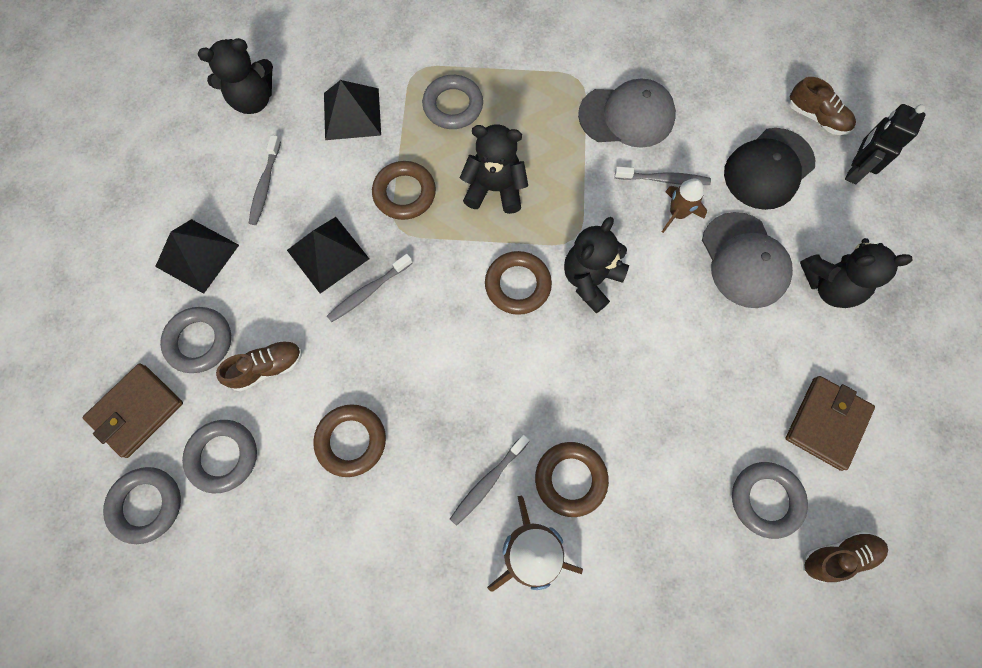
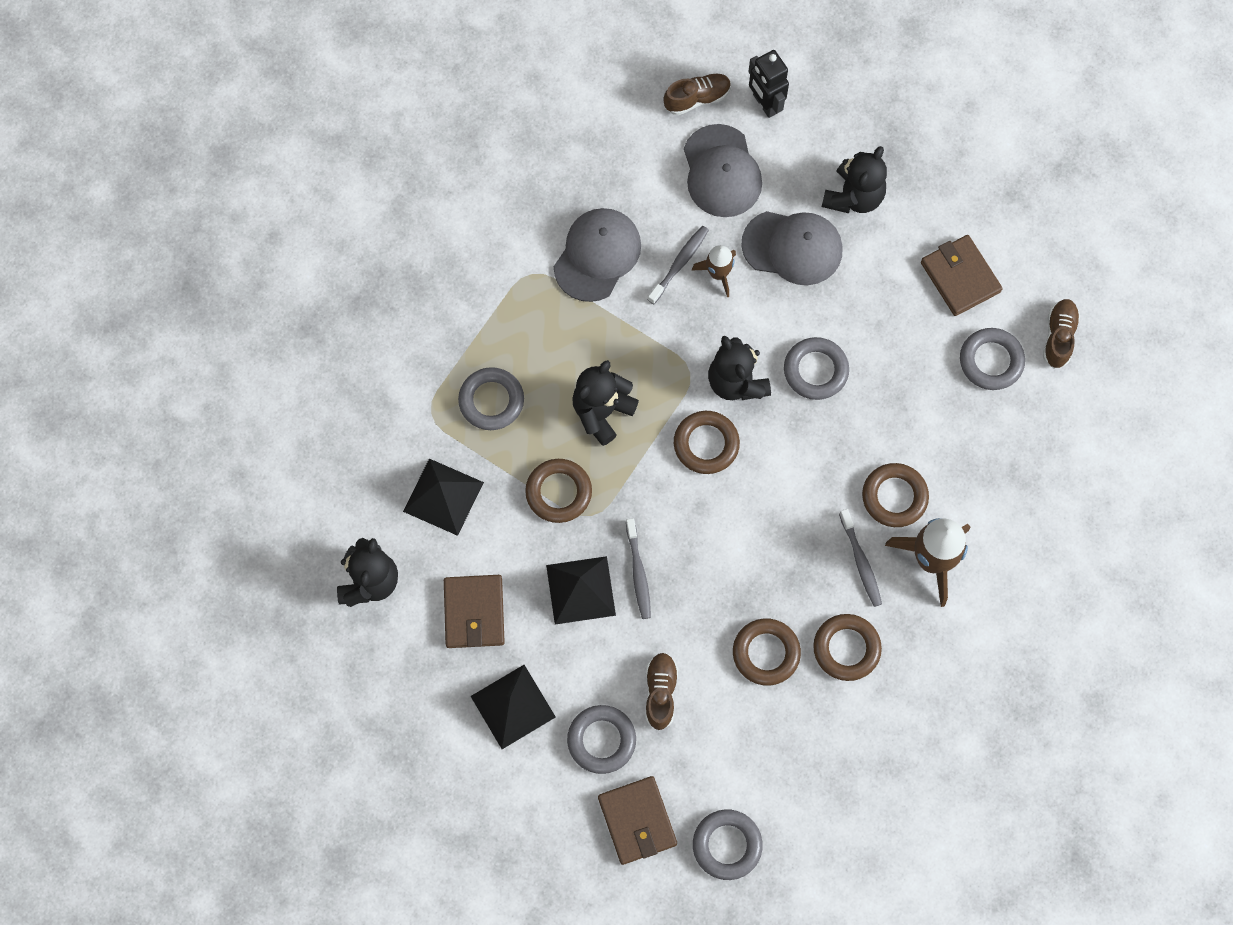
camera: 60 degrees left, 0 degrees up
grey ring [182,420,257,493] -> grey ring moved to [784,337,849,400]
grey toothbrush [249,135,281,225] -> brown wallet [444,575,505,648]
black cap [724,128,815,210] -> grey cap [684,124,762,217]
none -> brown ring [813,614,882,681]

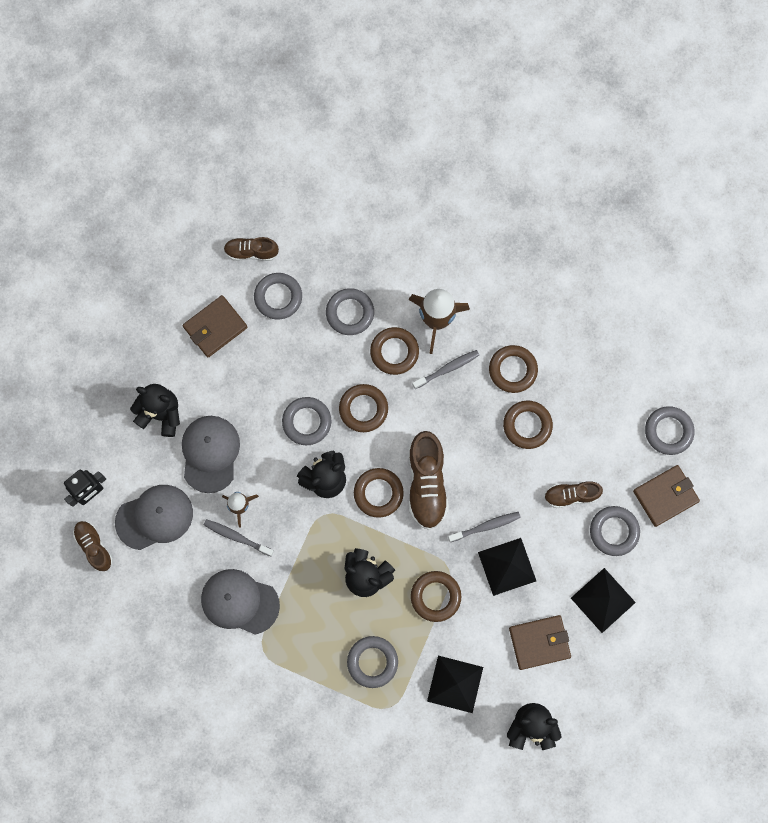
camera: 100 degrees left, 5 degrees up
none -> grey ring [326,288,374,335]
none -> brown ring [339,384,388,432]
none -> brown shoe [409,431,448,530]

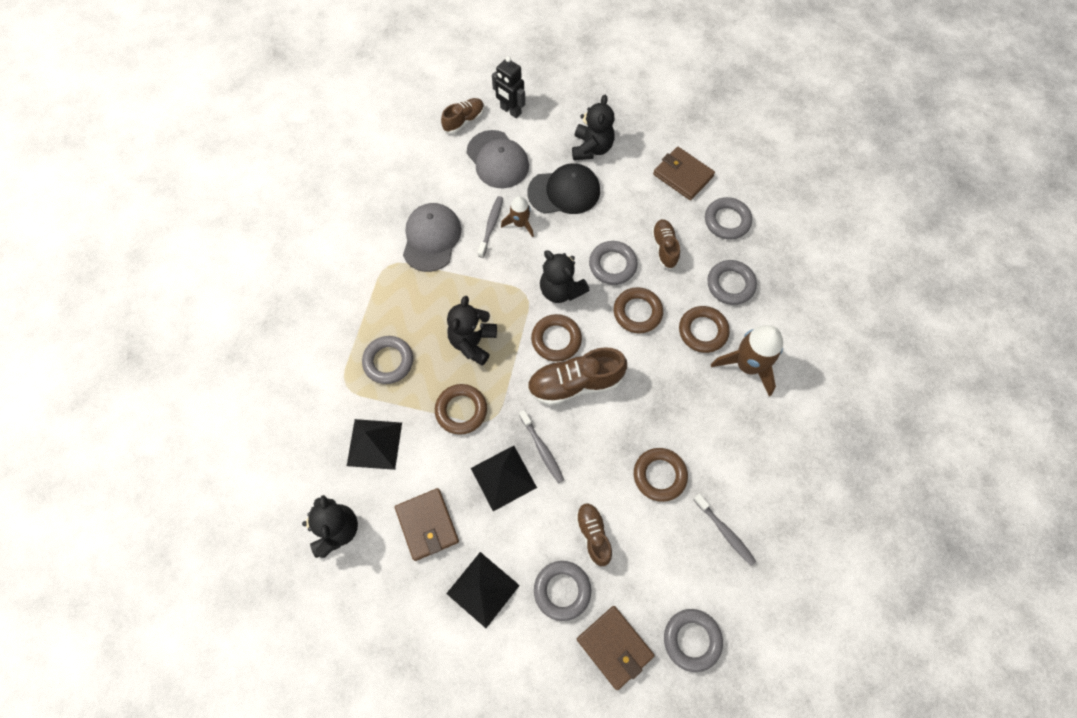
camera: 80 degrees right, 10 degrees down
grey cap [182,416,240,493] -> black cap [528,163,600,214]
brown shoe [224,237,279,261] -> brown shoe moved to [652,219,680,269]
grey toothbrush [412,350,479,389] -> grey toothbrush moved to [693,494,756,566]
brown ring [489,345,538,393] -> none

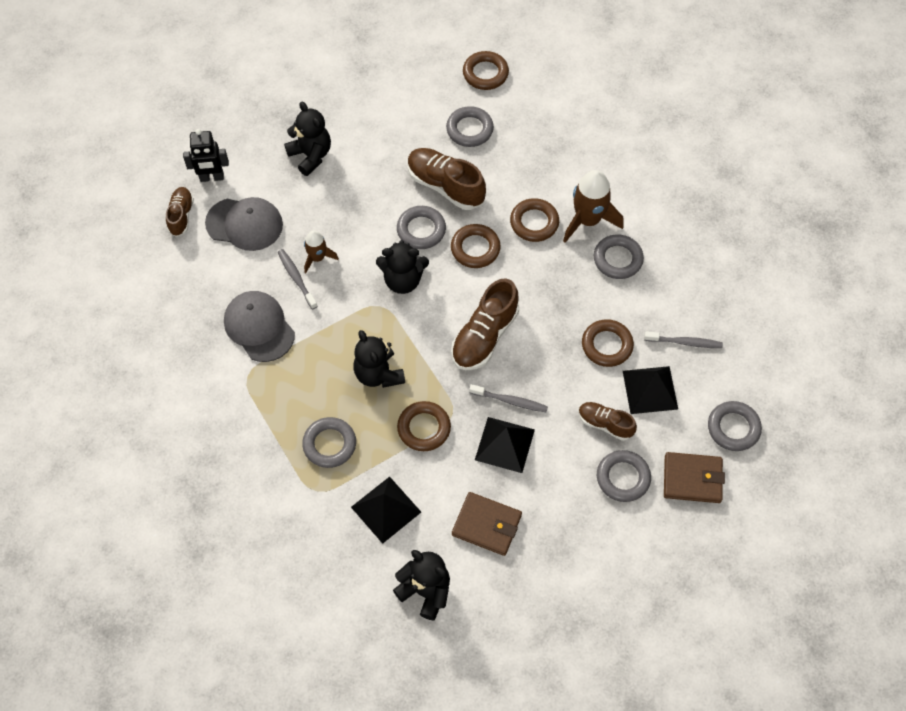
camera: 45 degrees left, 5 degrees down
black pyramid [446,552,520,628] -> black pyramid moved to [623,366,678,414]
black cap [528,163,600,214] -> none
brown ring [531,314,582,362] -> brown ring moved to [463,51,509,90]
brown shoe [652,219,680,269] -> brown shoe [408,148,486,210], size x1.67
brown wallet [653,147,715,200] -> none
grey ring [708,260,757,305] -> grey ring moved to [594,235,644,279]

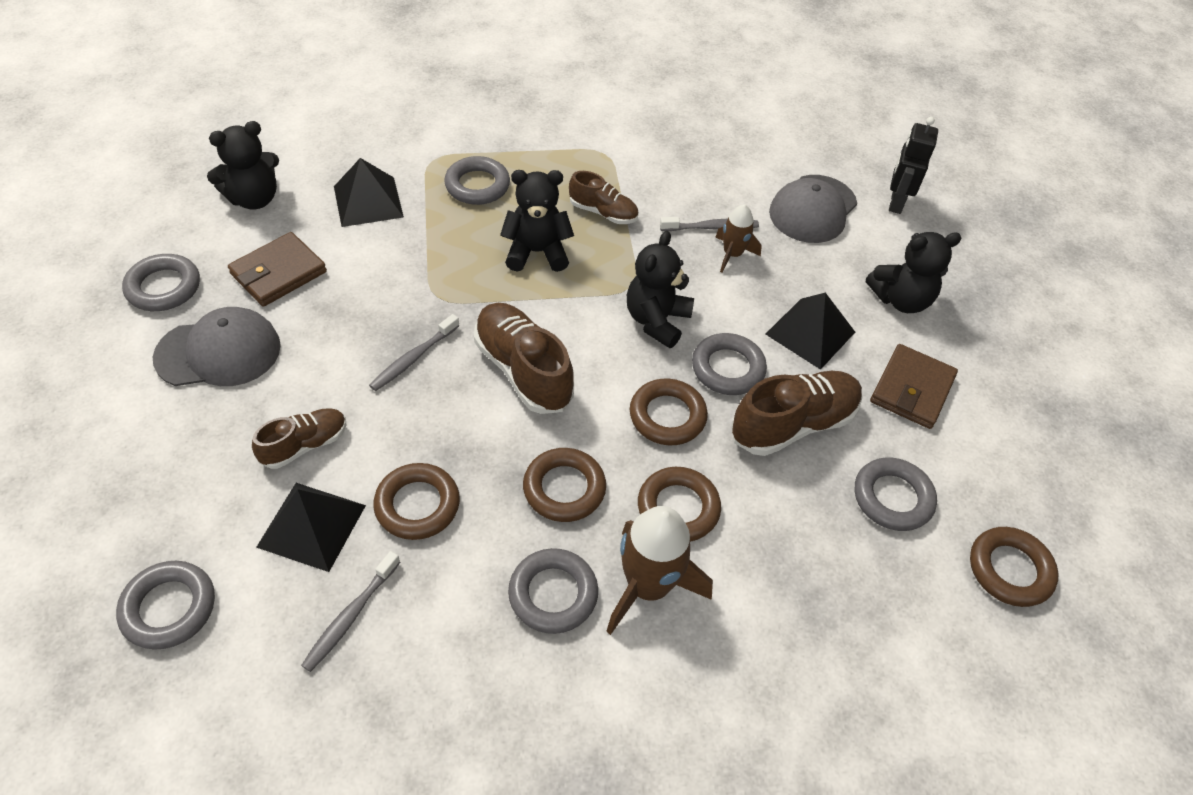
camera: 110 degrees right, 10 degrees down
brown shoe [166,187,194,237] -> brown shoe moved to [569,171,638,224]
grey cap [224,291,295,362] -> grey cap moved to [153,307,281,386]
brown ring [397,401,451,451] -> brown ring moved to [523,448,606,522]
black pyramid [475,417,535,473] -> black pyramid moved to [766,292,855,370]
grey ring [597,450,651,502] -> grey ring moved to [122,254,200,311]
brown wallet [664,452,725,503] -> brown wallet moved to [870,344,958,429]

